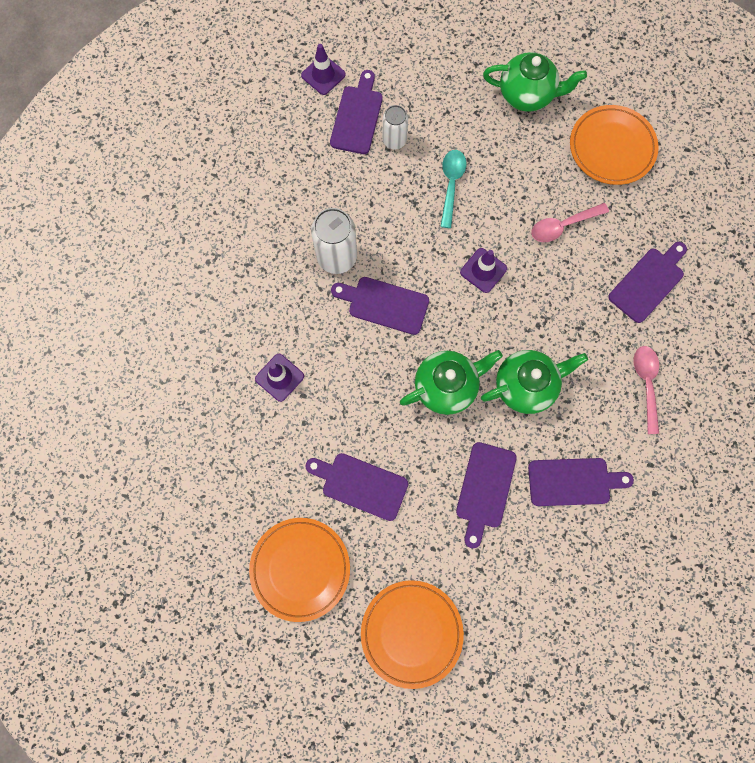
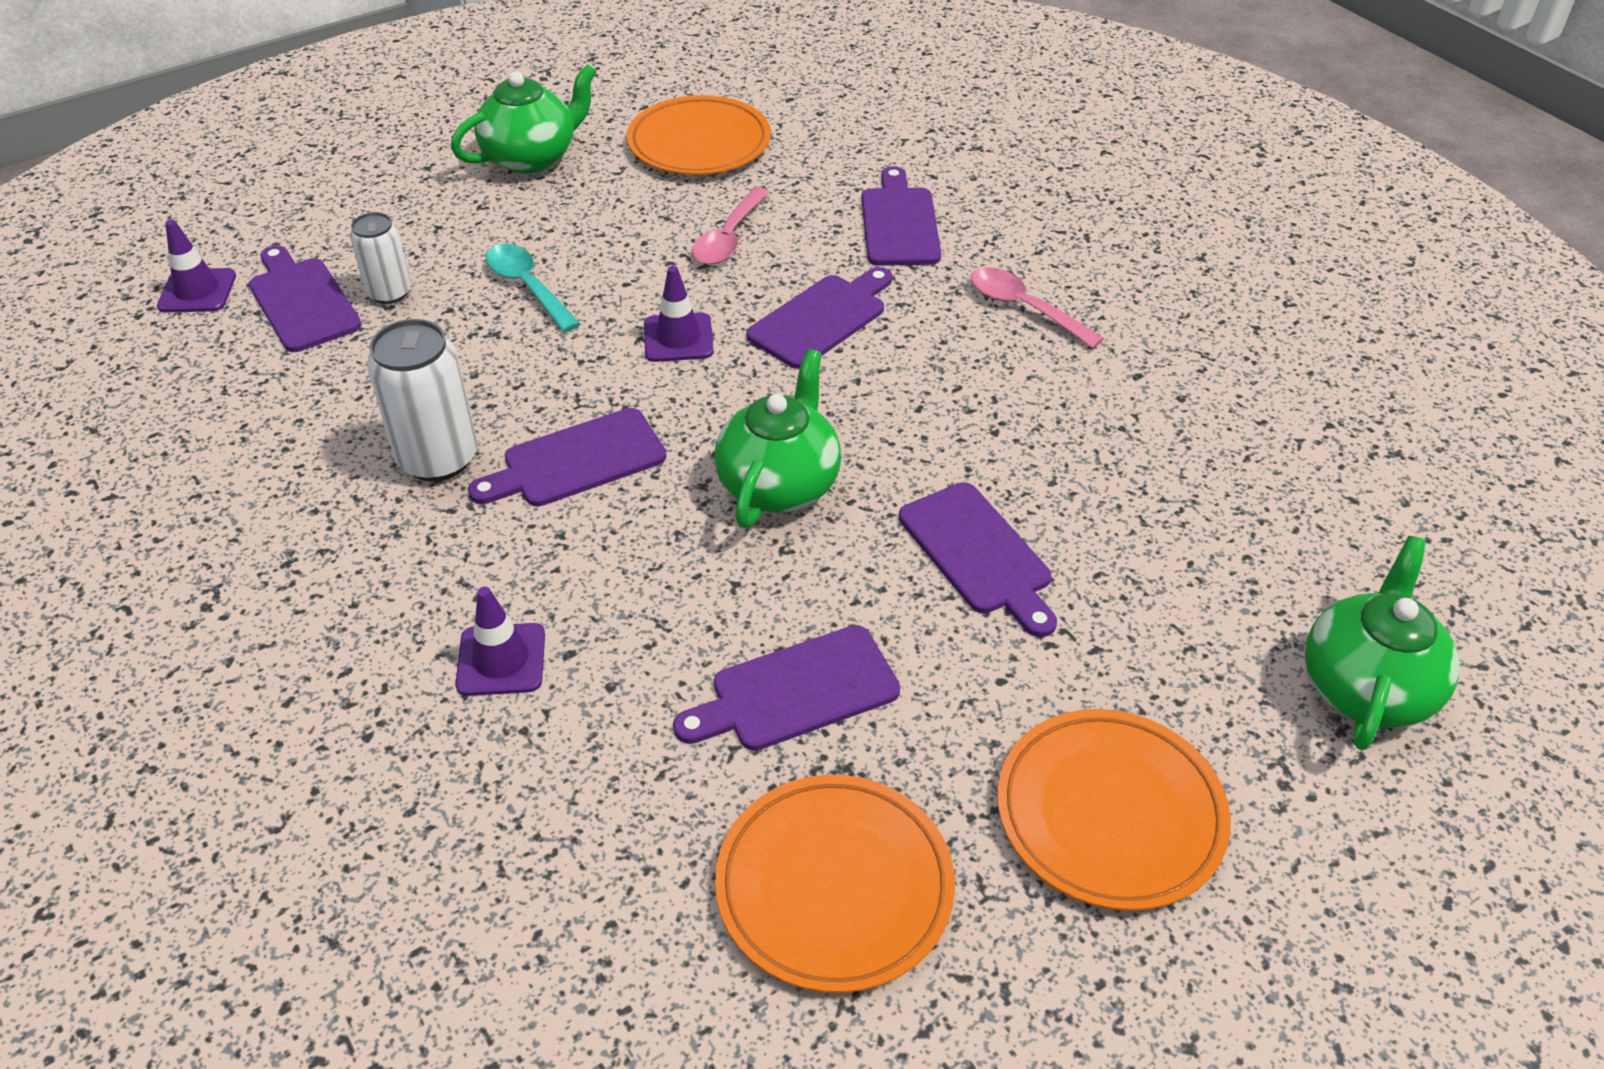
camera: 45 degrees left, 30 degrees down
green teapot [481,350,588,414] -> green teapot moved to [1305,536,1459,750]
purple cutting board [528,458,634,506] -> purple cutting board moved to [746,267,892,369]

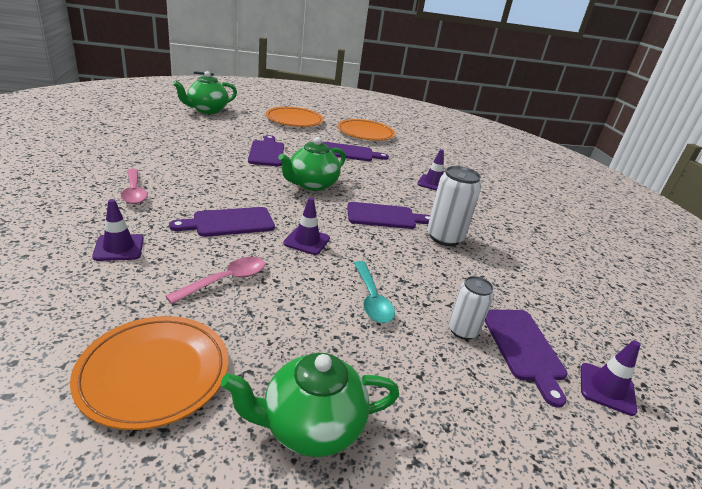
camera: 160 degrees left, 15 degrees down
purple cutting board [861,166,941,266] -> purple traffic cone [92,199,144,261]

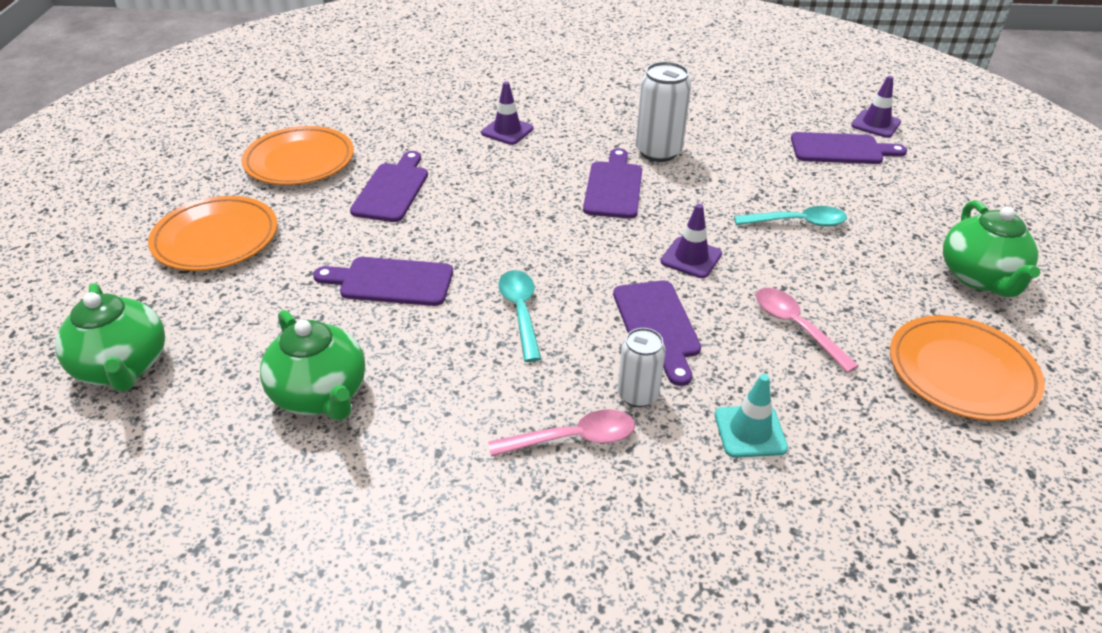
camera: 75 degrees left, 10 degrees up
purple traffic cone [92,199,144,261] -> turquoise traffic cone [715,374,788,458]
green teapot [278,137,346,191] -> green teapot moved to [260,310,365,420]
white can [448,276,494,340] -> white can moved to [618,328,666,407]
none -> turquoise spoon [498,270,541,362]

